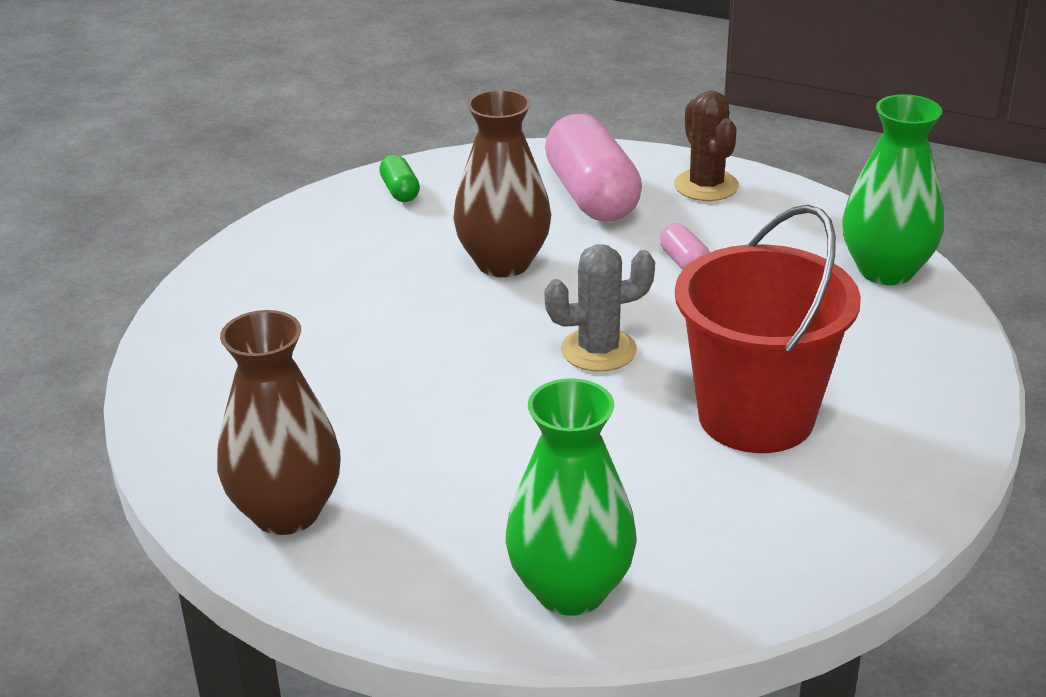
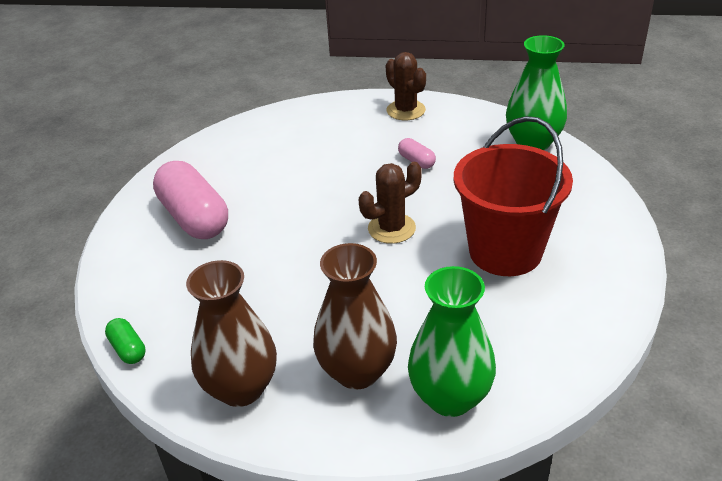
camera: 15 degrees left, 5 degrees up
green capsule [379,155,420,202] -> green capsule moved to [105,318,146,364]
brown vase [453,89,551,277] -> brown vase moved to [313,243,397,389]
grey cactus [544,244,655,372] -> brown cactus [359,162,422,244]
pink capsule [545,114,642,221] -> pink capsule moved to [153,161,228,239]

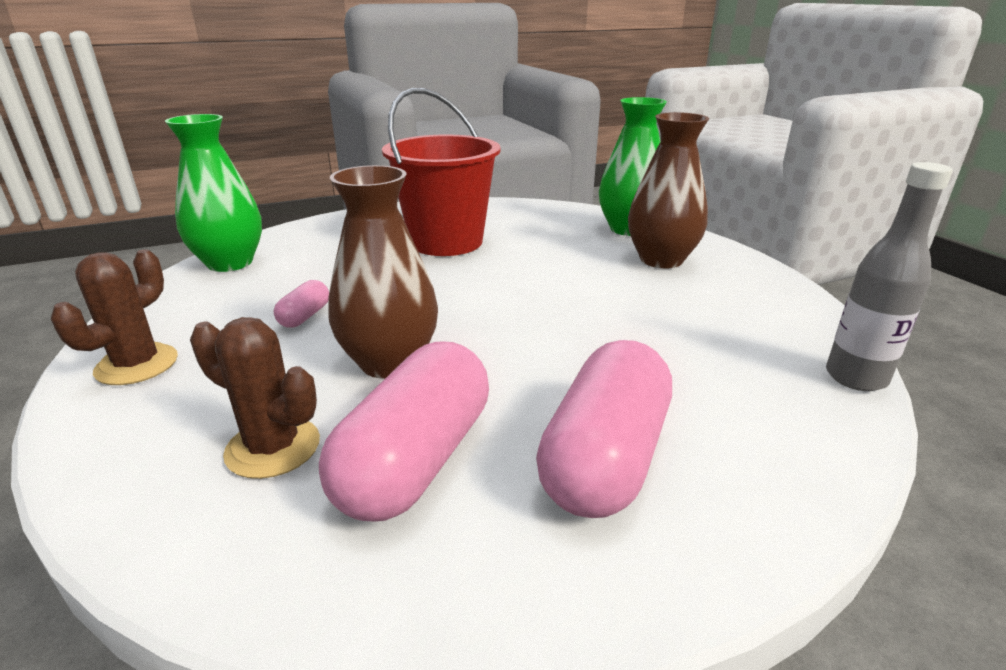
camera: 125 degrees left, 10 degrees down
green capsule [105,318,146,364] -> grey bottle [826,162,953,391]
brown vase [186,260,277,407] -> brown vase moved to [328,165,438,379]
brown cactus [359,162,422,244] -> brown cactus moved to [190,317,320,479]
none -> pink capsule [319,341,489,522]

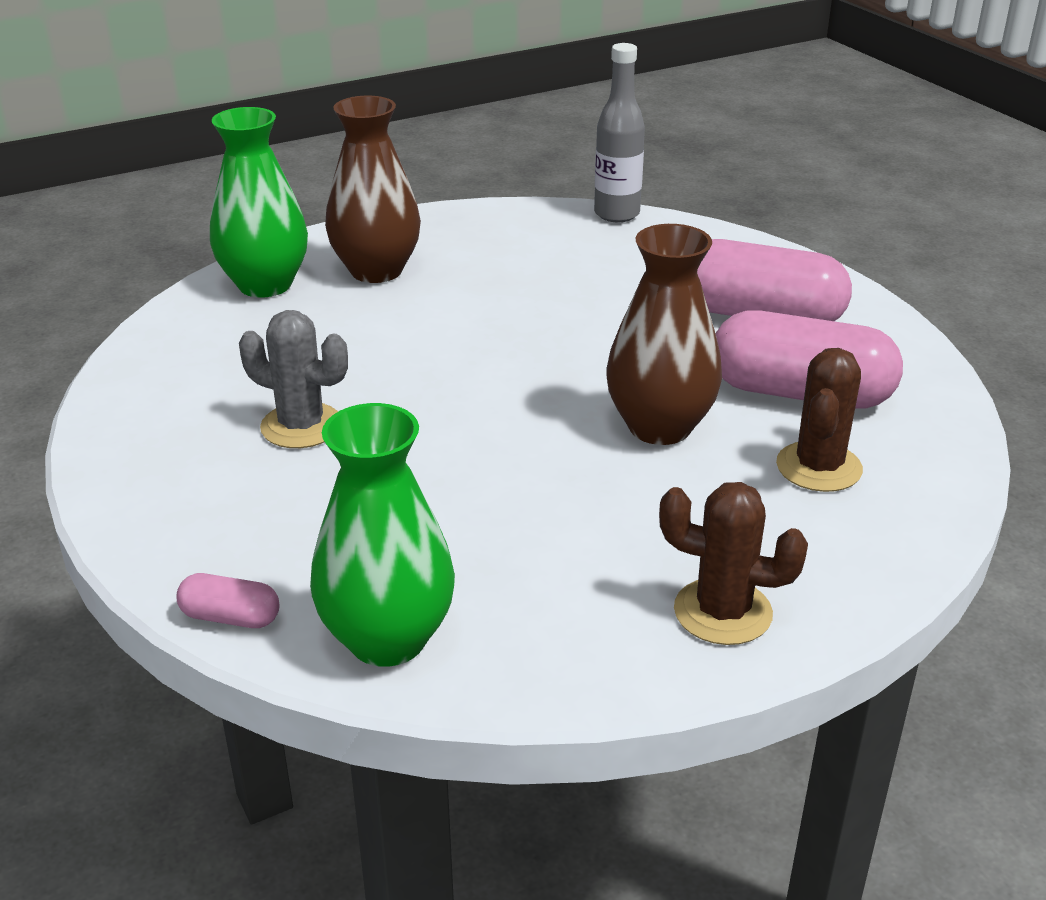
camera: 95 degrees left, 5 degrees up
pink capsule [274,280,329,328] -> pink capsule moved to [177,573,280,628]
red bucket [382,88,501,256] -> grey cactus [239,310,348,448]

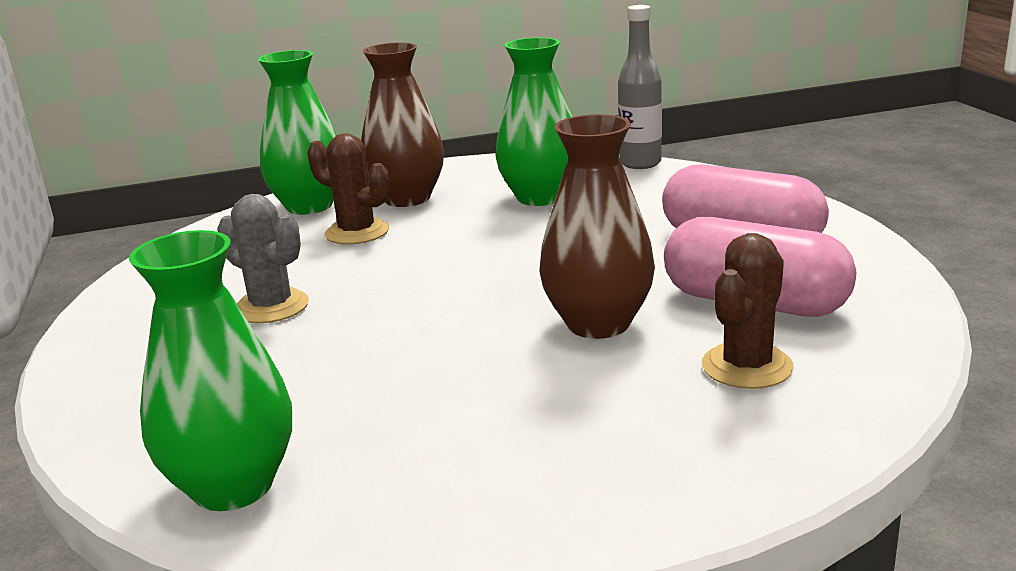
camera: 15 degrees right, 10 degrees down
pink capsule [177,573,280,628] -> none
brown cactus [659,482,808,645] -> brown cactus moved to [307,133,390,244]
none -> green vase [495,37,572,206]

